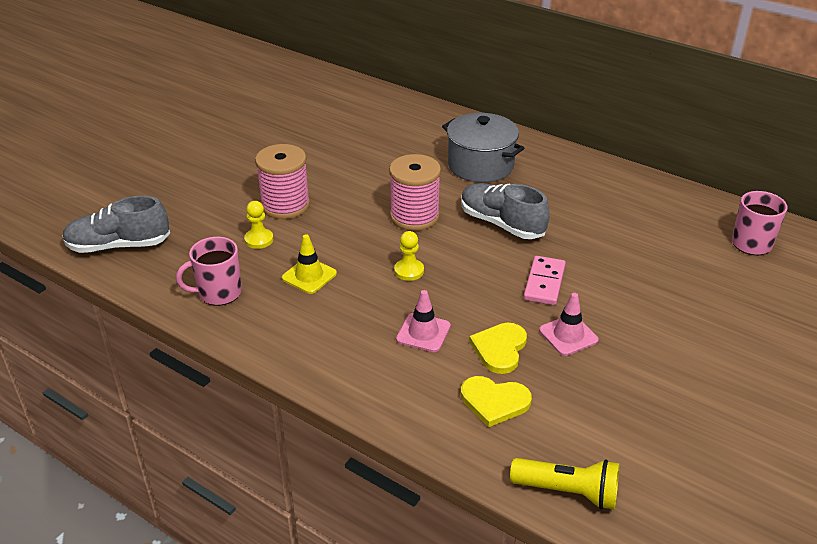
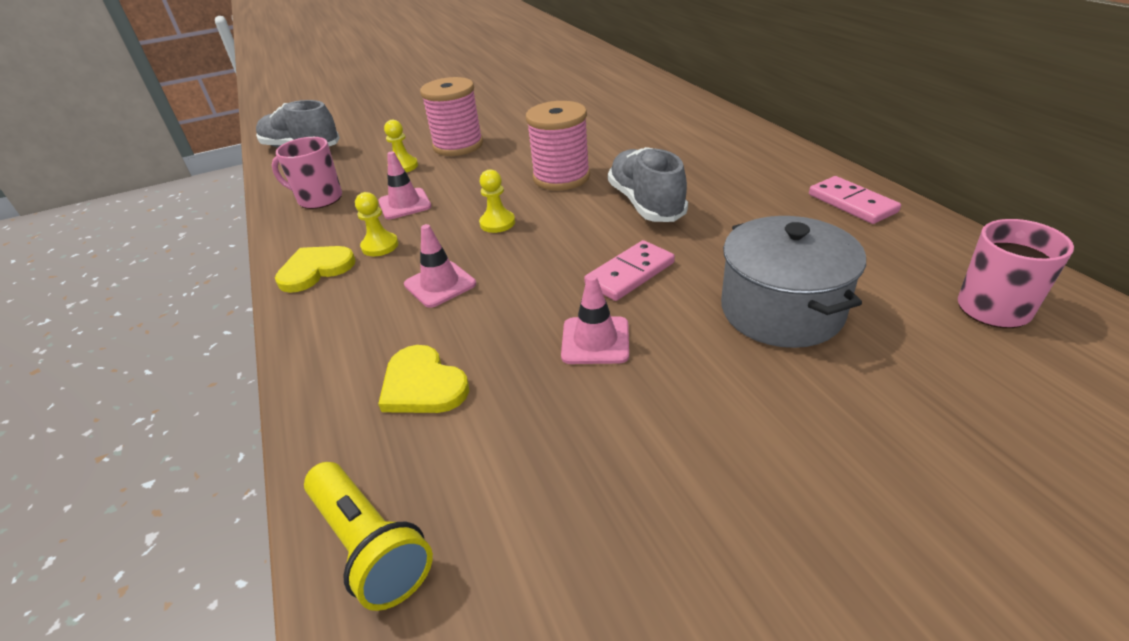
camera: 35 degrees right, 0 degrees up
yellow traffic cone [282,234,337,294] -> pink traffic cone [378,151,432,219]
grey pot [442,113,524,183] -> grey pot moved to [721,216,866,348]
yellow heart [469,323,527,374] -> yellow heart moved to [275,246,356,293]
none -> yellow pawn [355,192,398,256]
none -> pink domino [809,176,901,224]

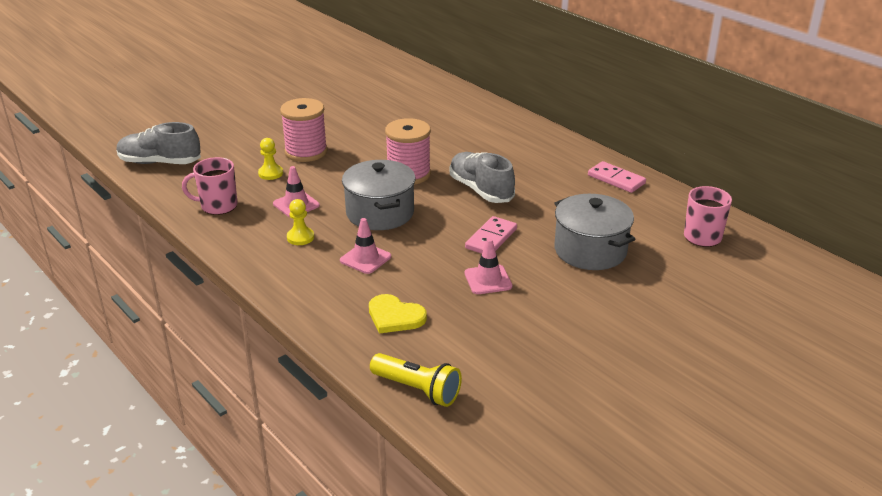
camera: 20 degrees left, 5 degrees down
yellow heart [275,246,356,293] -> none
yellow pawn [479,169,515,233] -> grey pot [342,160,416,230]

